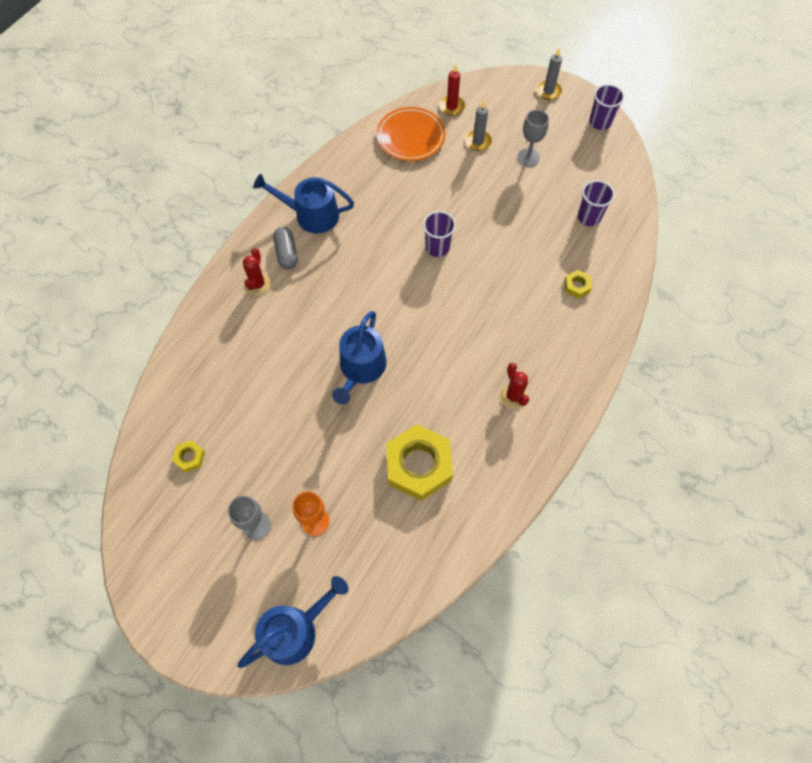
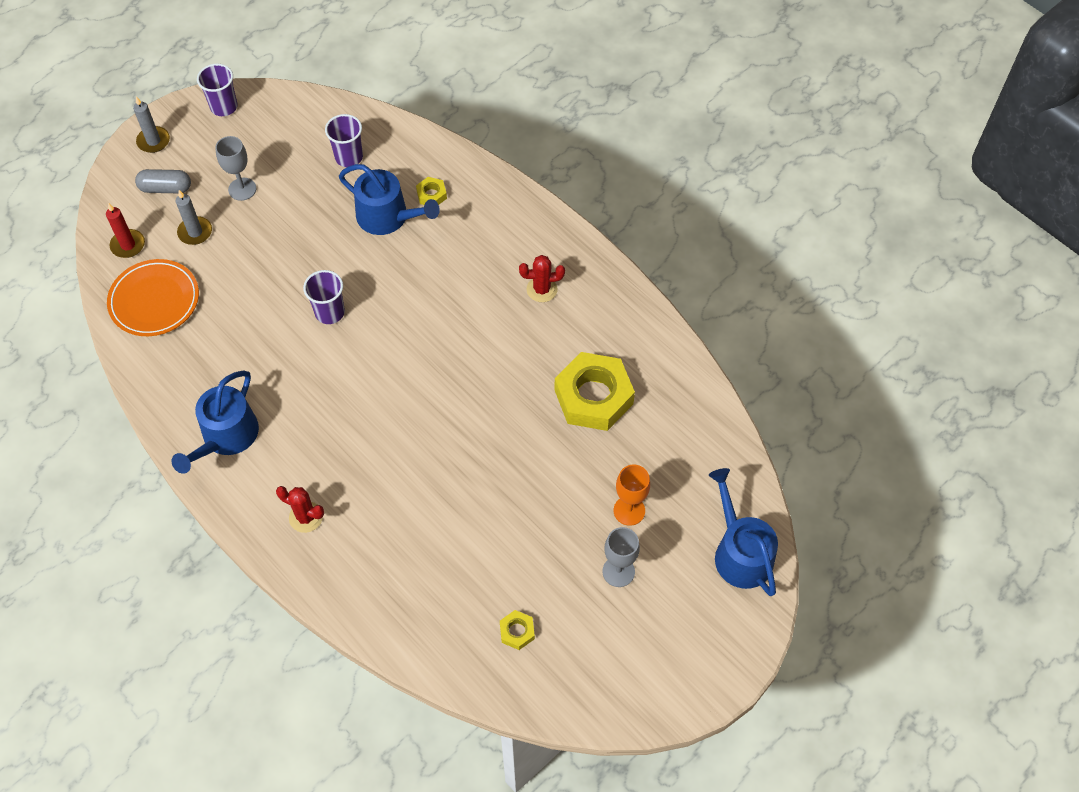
camera: 75 degrees left, 5 degrees down
grey capsule [273,227,298,270] -> grey capsule moved to [135,169,191,193]
blue watering can [332,311,387,405] -> blue watering can moved to [339,164,440,235]

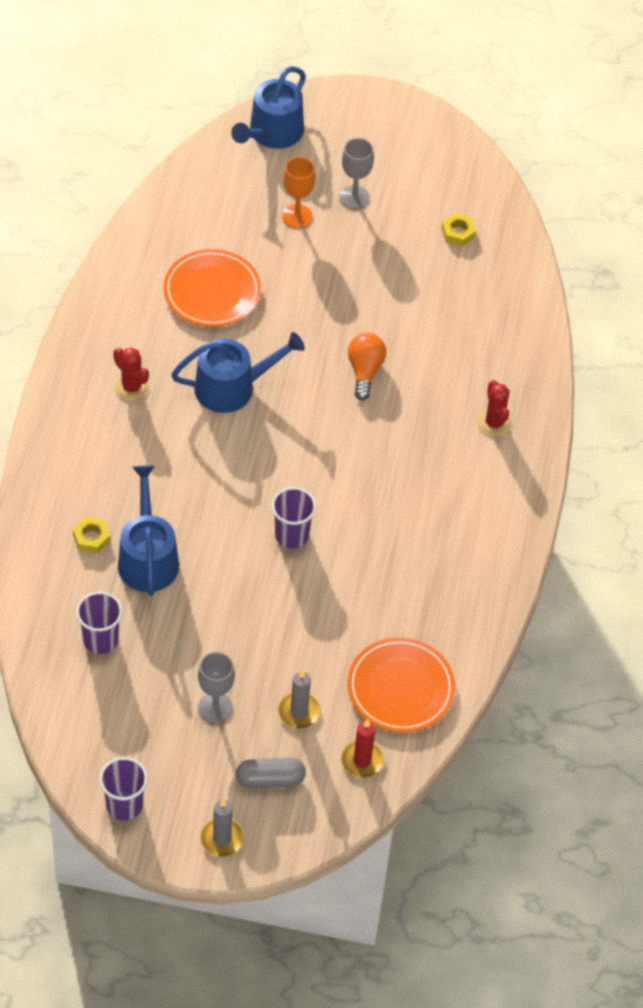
camera: 130 degrees left, 5 degrees down
grey capsule [135,169,191,193] -> grey capsule turned 60 degrees counterclockwise [236,757,306,789]
blue watering can [172,370,259,474] -> blue watering can moved to [171,332,305,413]
yellow nut [554,352,635,431] -> orange plate [163,249,261,327]
none -> orange light bulb [348,333,386,400]

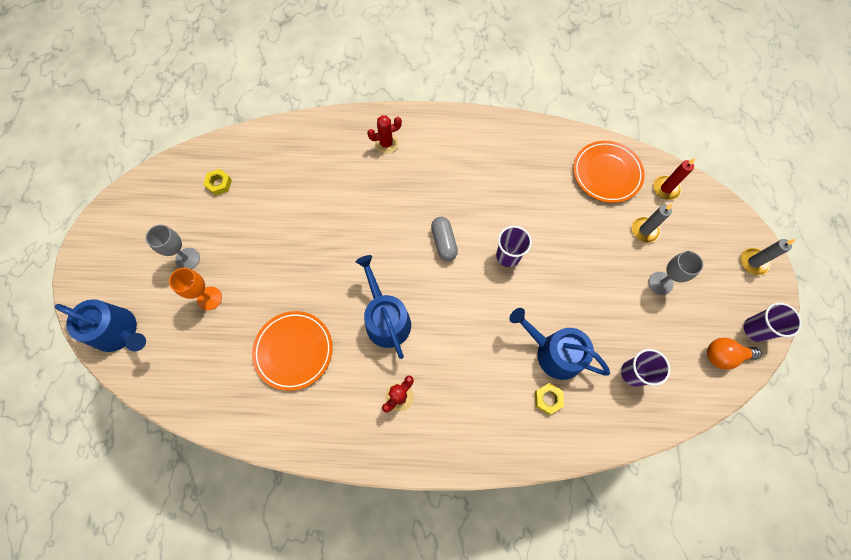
camera: 95 degrees left, 15 degrees up
blue watering can [118,465,179,596] -> blue watering can turned 45 degrees clockwise [509,308,610,380]
grey capsule [236,757,306,789] -> grey capsule moved to [431,217,458,261]
orange light bulb [348,333,386,400] -> orange light bulb moved to [707,338,762,370]

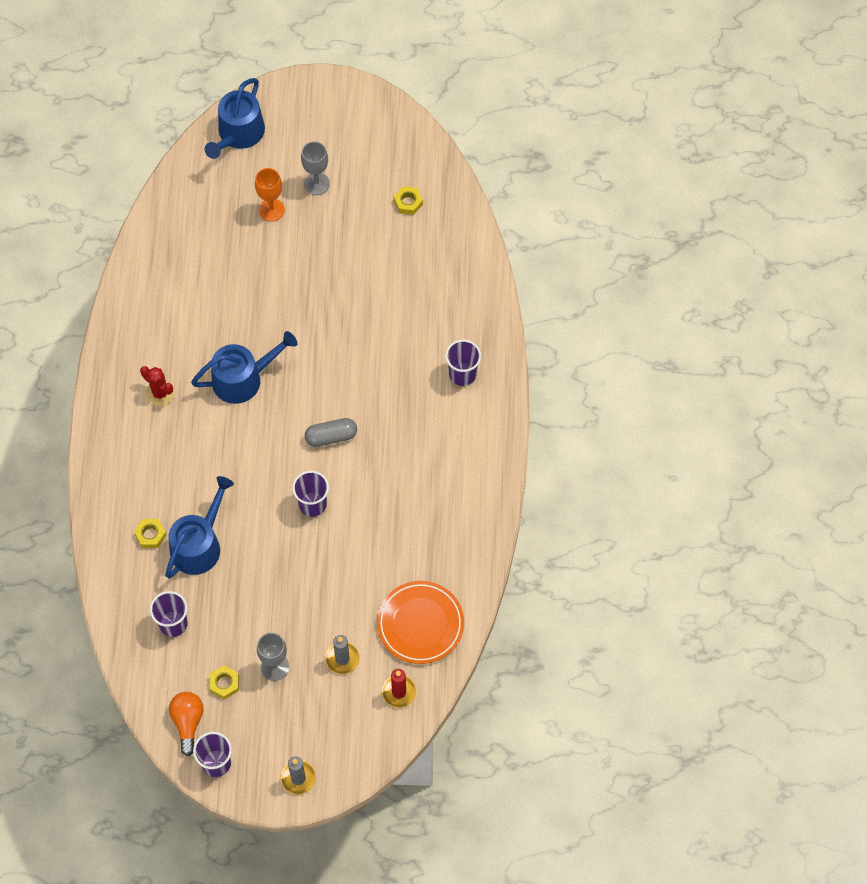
camera: 90 degrees right, 5 degrees down
orange plate [252,311,333,391] -> none
red cactus [367,115,402,154] -> purple cup [445,340,481,386]
none -> yellow nut [210,665,239,699]

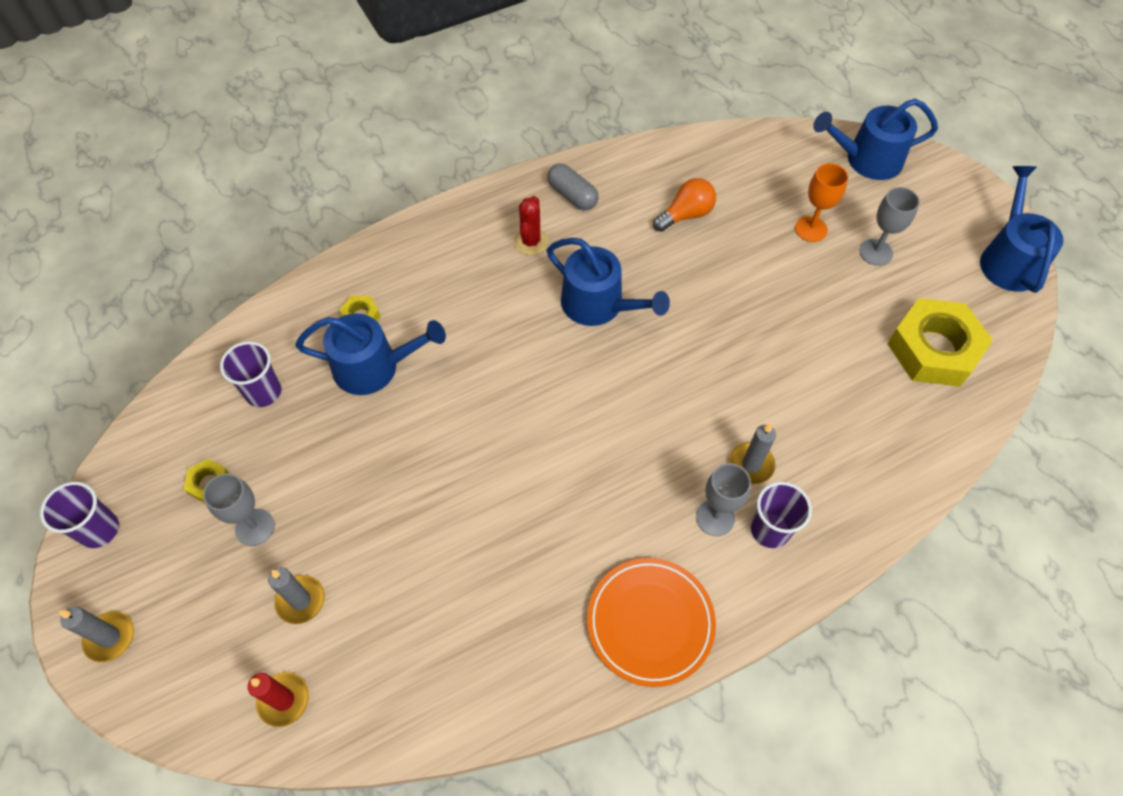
camera: 60 degrees right, 5 degrees down
orange light bulb [169,692,204,756] -> orange light bulb moved to [653,178,716,232]
purple cup [292,471,329,517] -> none
grey capsule [305,418,357,447] -> grey capsule moved to [547,163,599,210]
orange plate [377,581,464,664] -> orange plate moved to [587,558,716,687]
yellow nut [394,186,423,215] -> yellow nut [887,298,993,387], size x2.31
none -> grey goblet [696,463,751,536]
none -> grey candle [729,423,776,484]
none -> blue watering can [980,166,1064,293]

